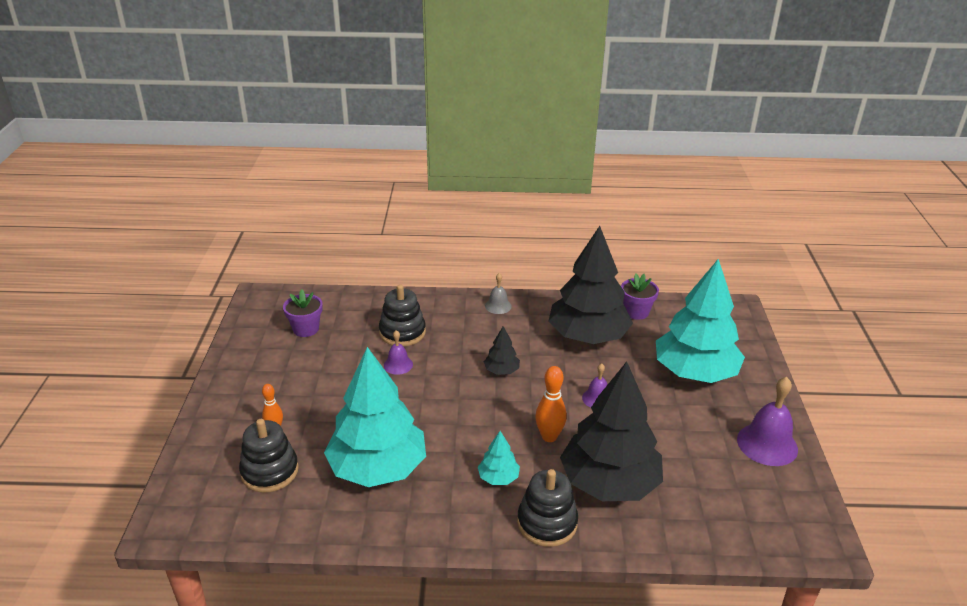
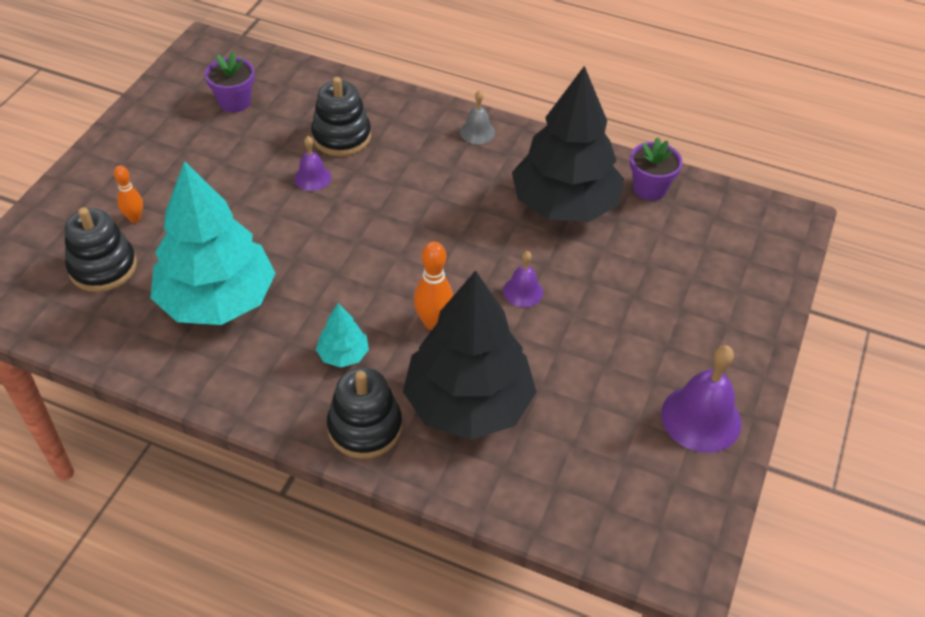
camera: 20 degrees right, 15 degrees up
black tree [484,326,520,375] -> none
turquoise tree [656,259,745,383] -> none

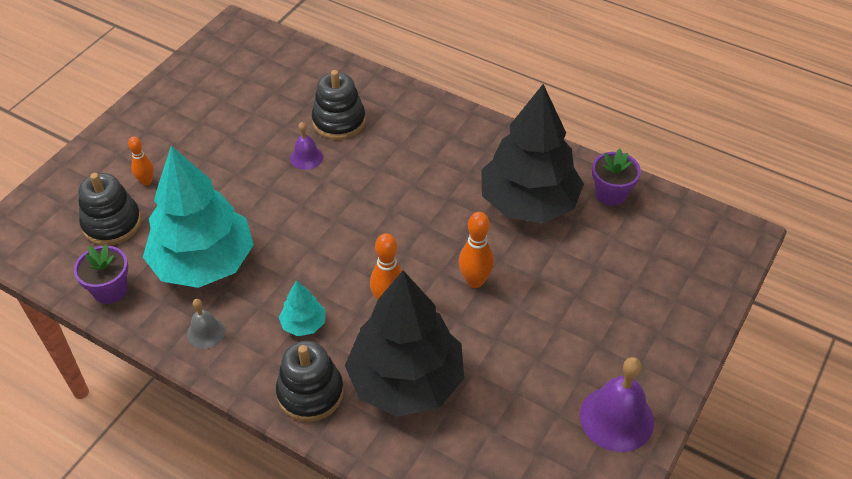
camera: 10 degrees right, 0 degrees up
purple flower pot [205,52,255,113] -> purple flower pot moved to [74,245,128,304]
grey bell [460,90,495,144] -> grey bell moved to [187,299,225,349]
purple bell [503,251,543,307] -> orange bowling pin [459,212,494,288]

